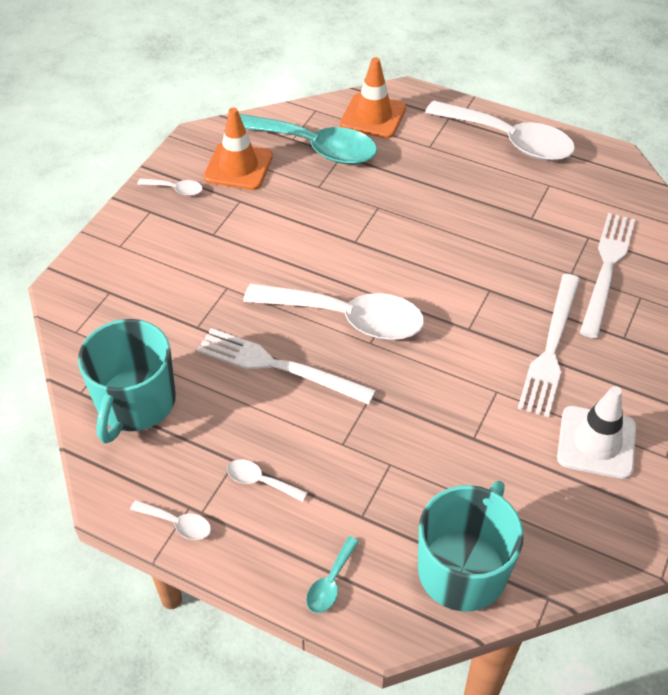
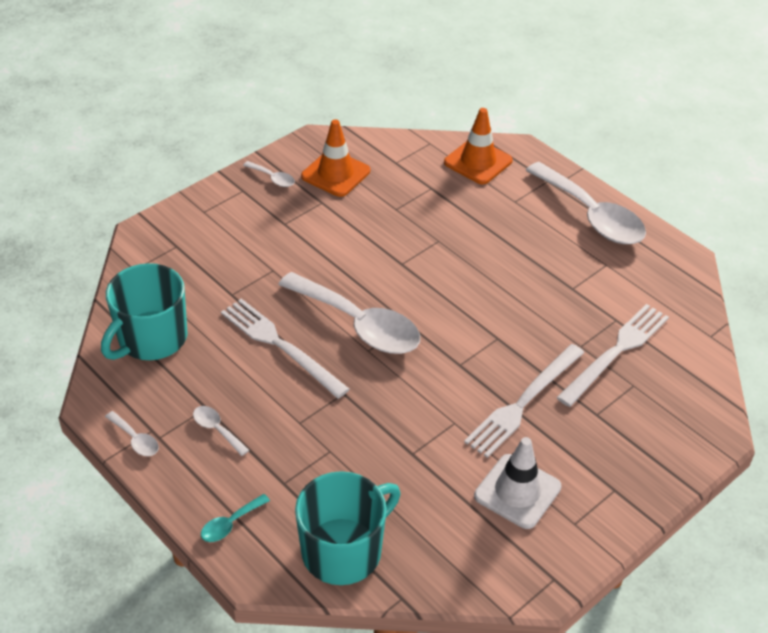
camera: 20 degrees right, 5 degrees down
turquoise spoon [239,114,377,164] -> none

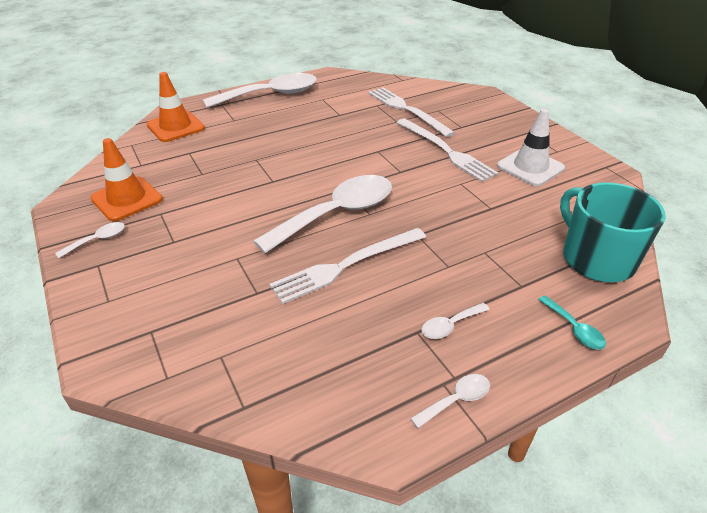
camera: 75 degrees left, 5 degrees down
turquoise mug [101,263,188,360] -> none

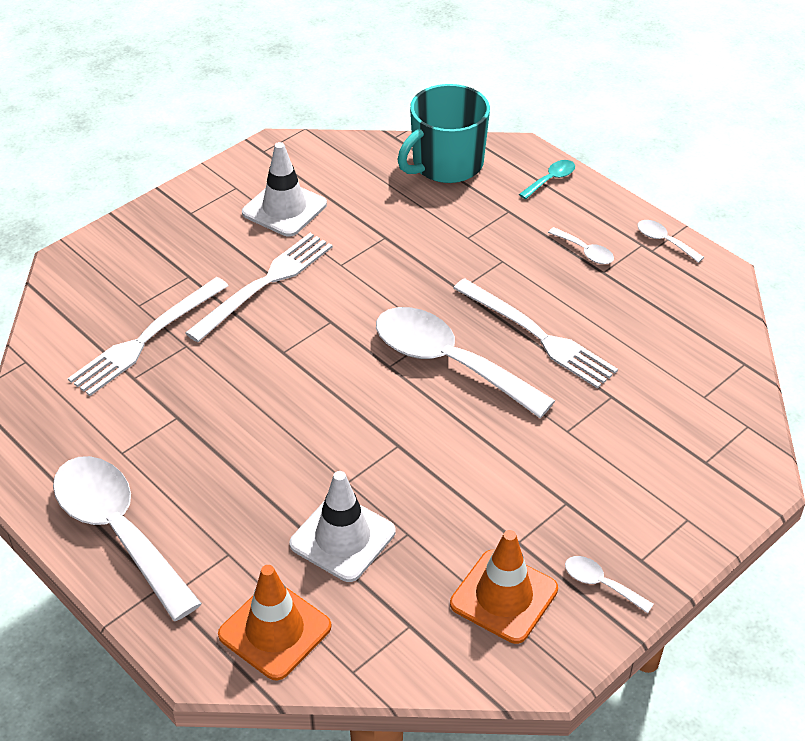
camera: 105 degrees left, 5 degrees up
none -> white traffic cone [289,471,395,582]

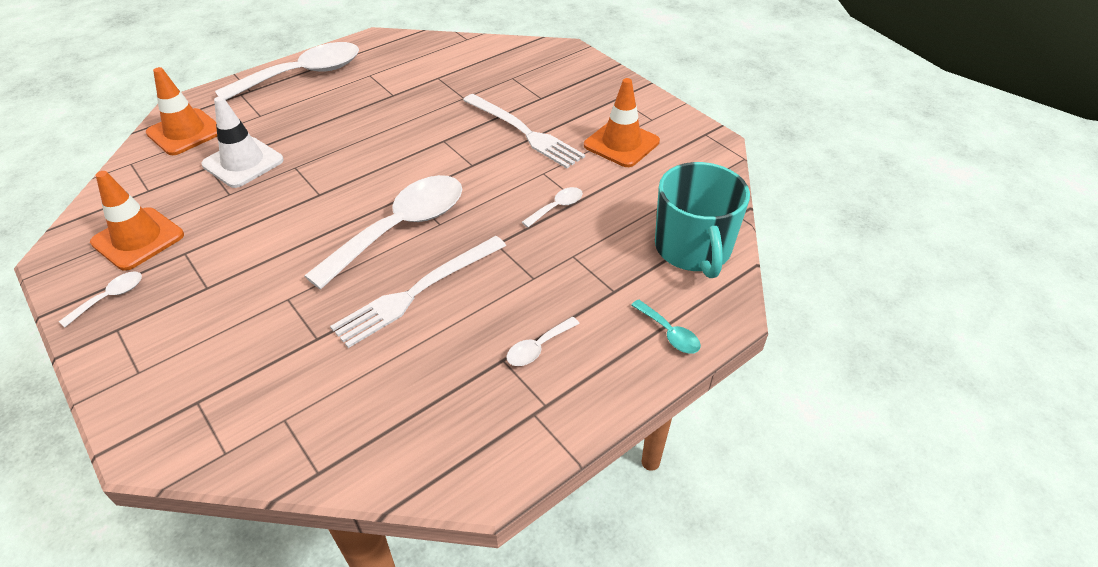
camera: 95 degrees right, 0 degrees up
white fork [68,277,229,396] -> none
white traffic cone [242,142,327,237] -> orange traffic cone [584,78,660,167]
turquoise mug [397,84,490,183] -> turquoise mug turned 150 degrees counterclockwise [655,162,750,278]
white spoon [637,220,704,263] -> white spoon moved to [522,187,583,227]

